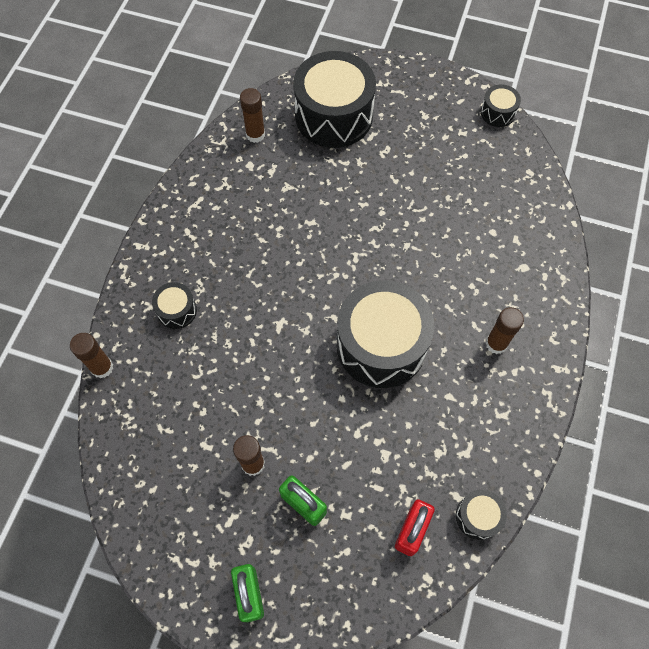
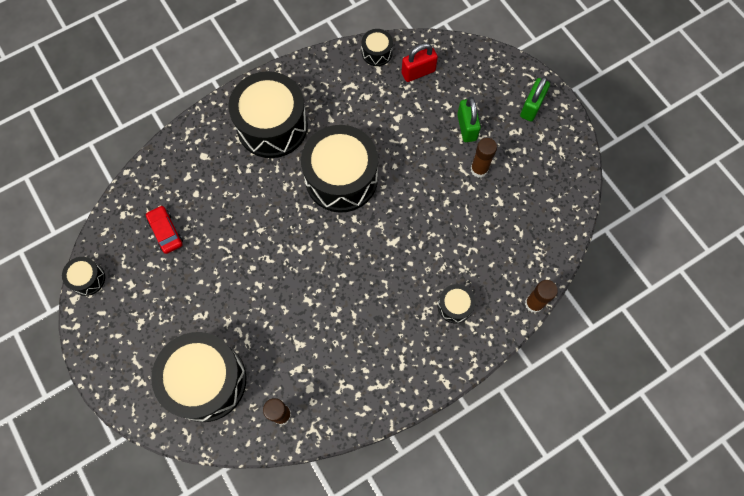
camera: 140 degrees left, 5 degrees up
brown glue stick [486,307,524,354] -> black drum [228,71,308,158]
none -> red car [146,205,183,254]

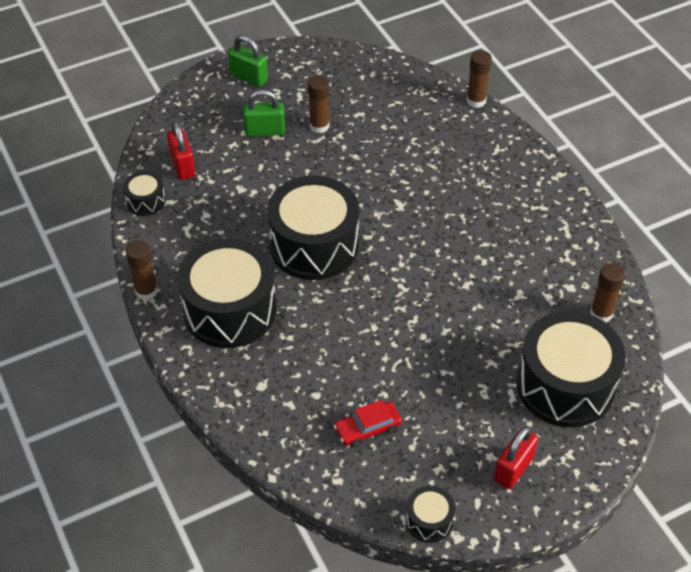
camera: 85 degrees left, 20 degrees down
black drum [438,284,475,323] -> none
none -> brown glue stick [126,240,158,300]
none -> red padlock [494,426,538,489]

